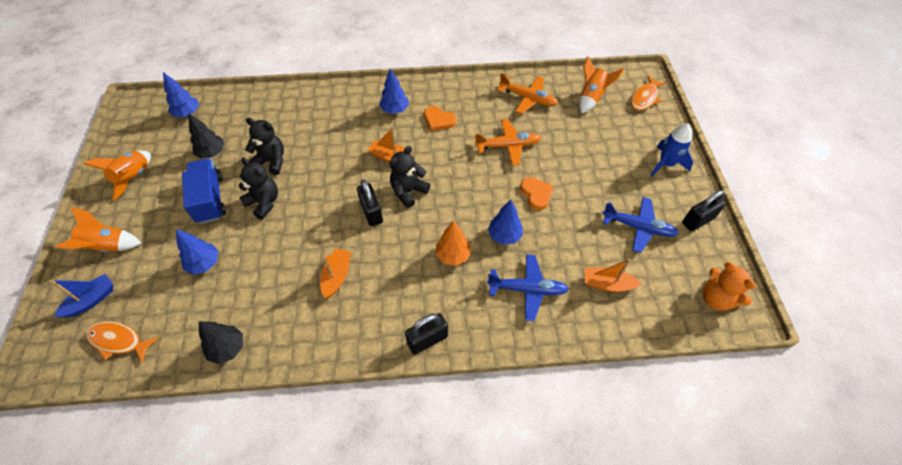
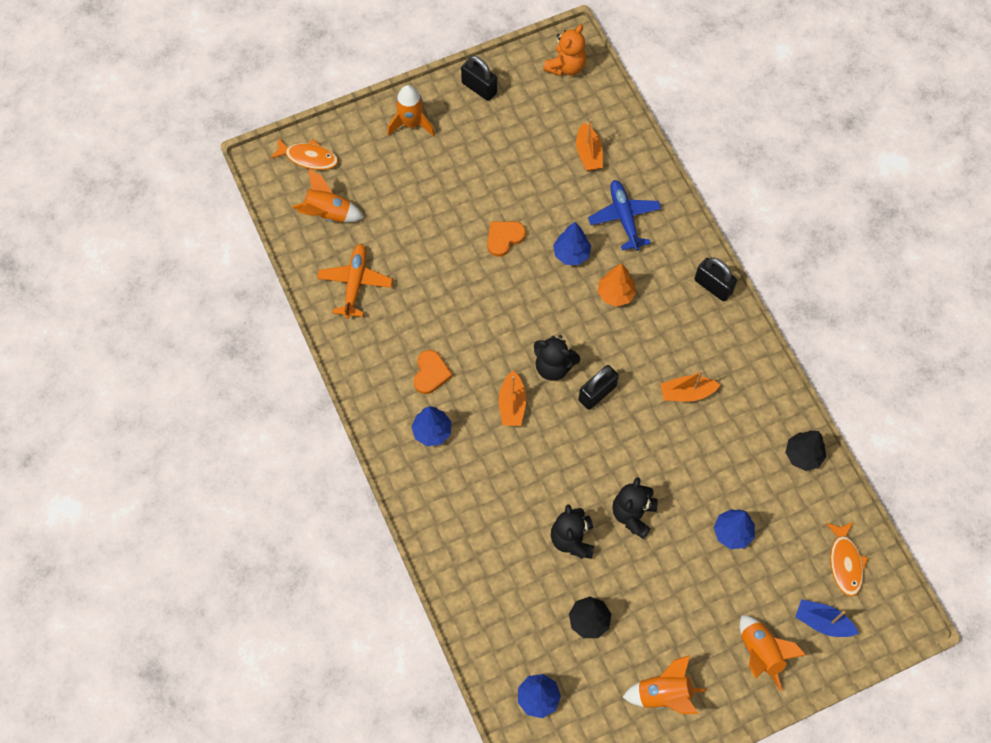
camera: 110 degrees left, 10 degrees up
blue truck [182,158,226,224] -> none
orange plane [474,119,541,166] -> none
blue plane [602,197,679,253] -> none
blue rocket [651,123,693,176] -> orange rocket [387,85,435,136]

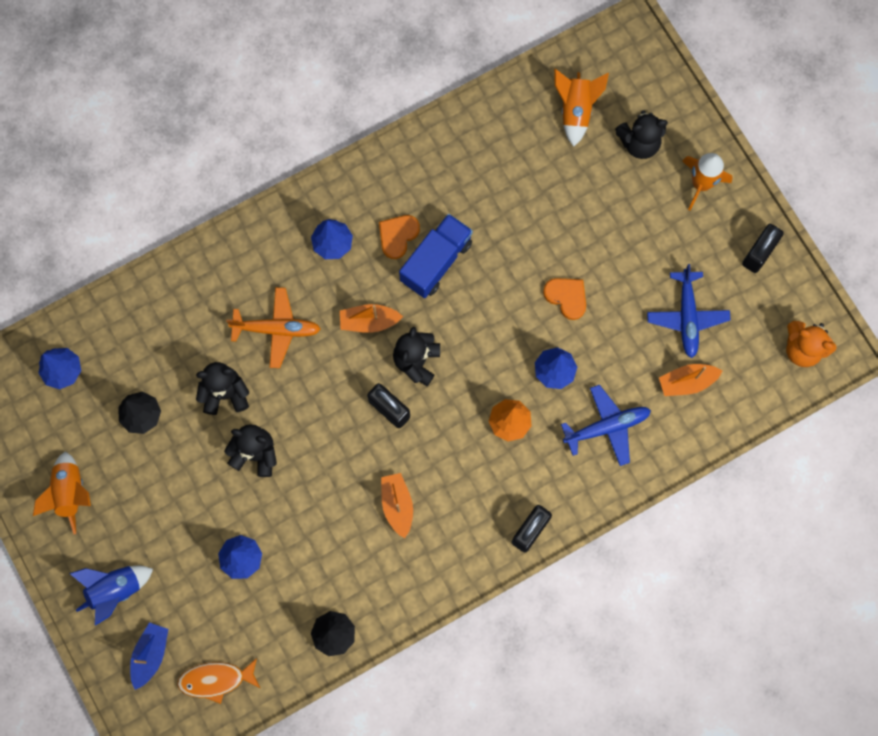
camera: 85 degrees right, 10 degrees up
orange fish [270,138,338,170] -> none
orange plane [317,244,393,319] -> orange plane moved to [226,287,321,368]
orange heart [414,350,453,394] -> orange heart turned 120 degrees clockwise [379,215,420,259]
orange rocket [739,615,806,692] -> blue rocket [69,566,153,626]
none -> blue truck [399,214,473,298]
none -> black teddy bear [615,110,668,159]
none -> blue plane [647,264,731,358]

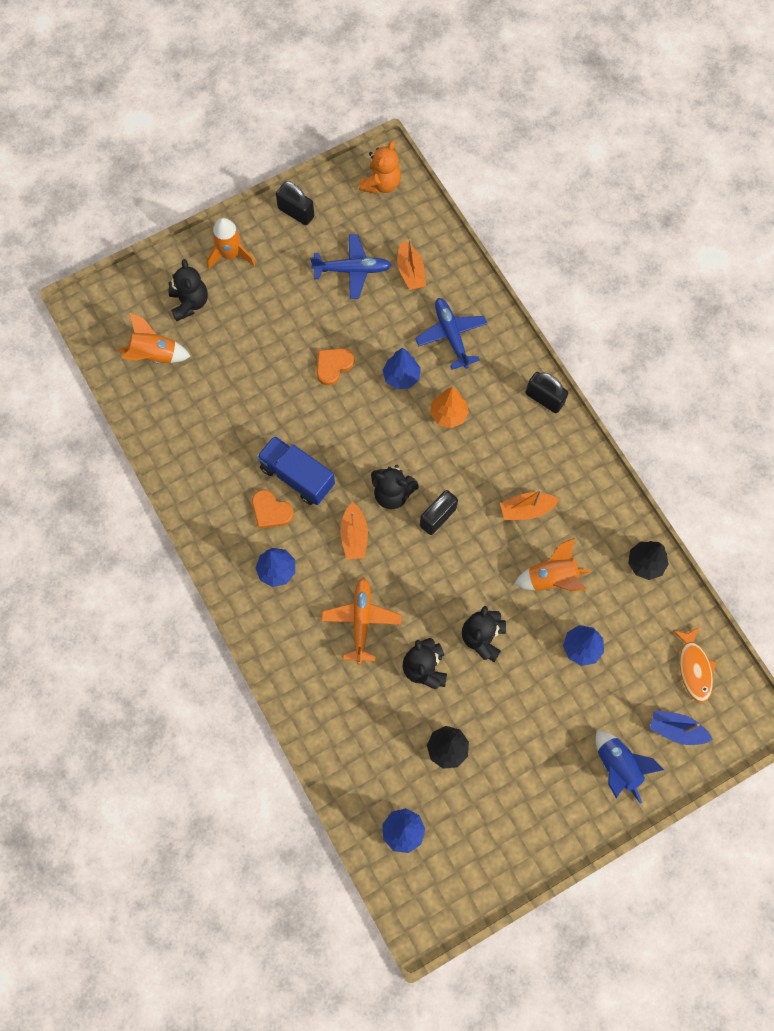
camera: 90 degrees left, 5 degrees down
orange rocket [33,451,91,534] -> orange rocket moved to [514,538,591,592]

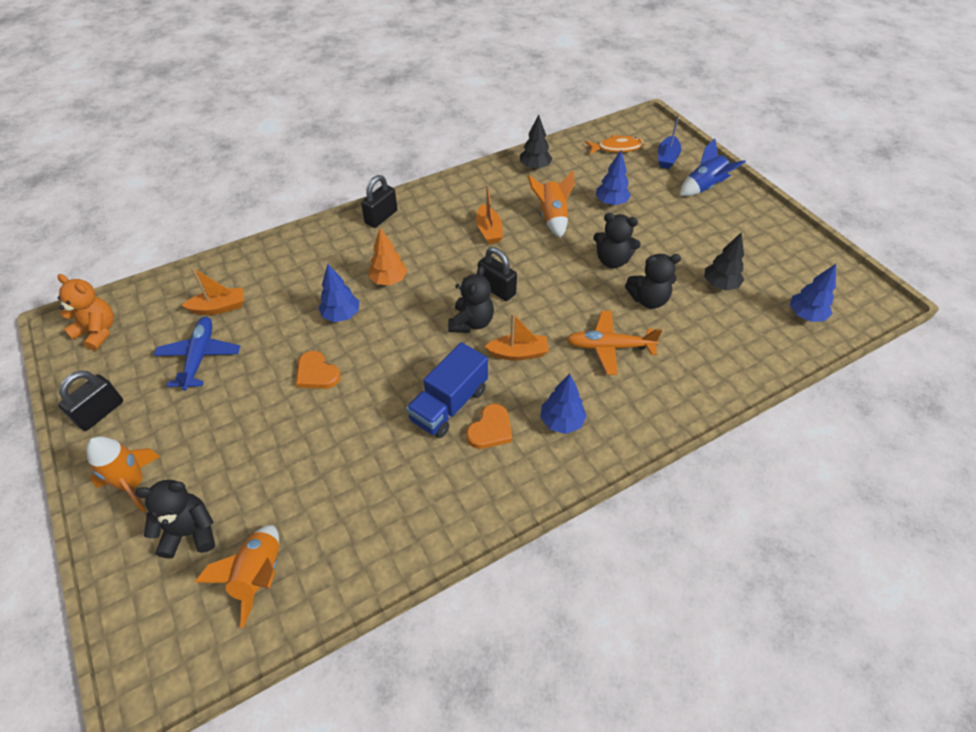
camera: 90 degrees left, 20 degrees down
blue plane [415,298,487,370] -> none

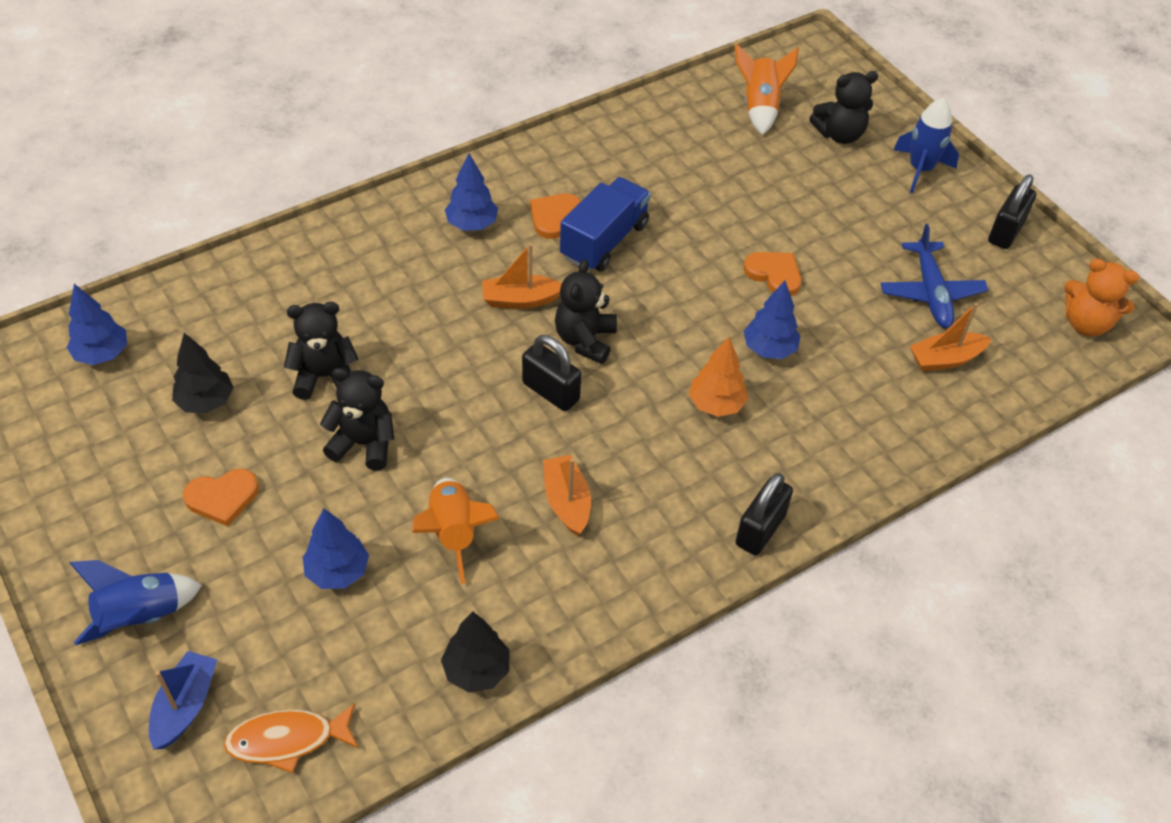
camera: 175 degrees right, 0 degrees up
orange rocket [86,436,160,512] -> blue rocket [893,98,959,193]
orange plane [566,311,662,375] -> none
none -> orange heart [183,469,259,527]

